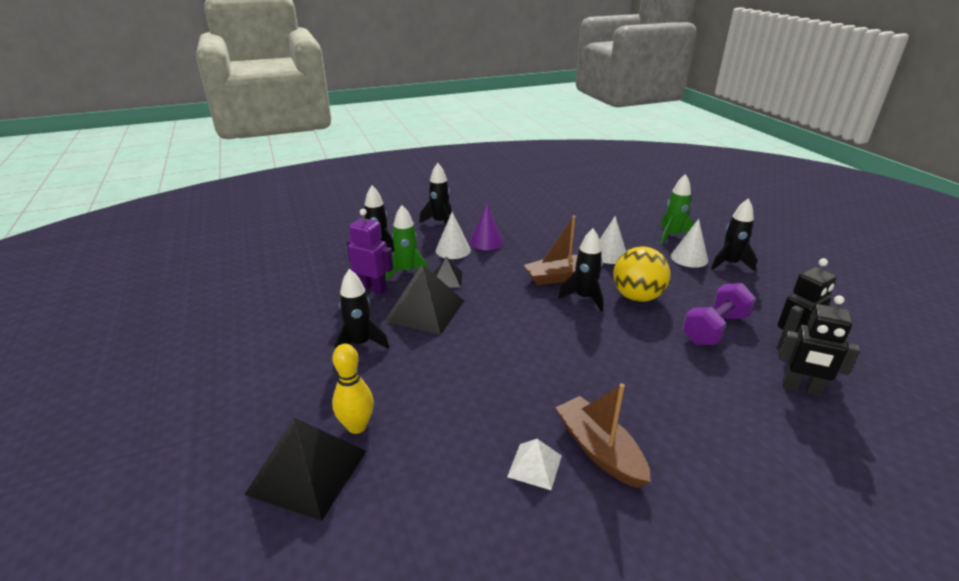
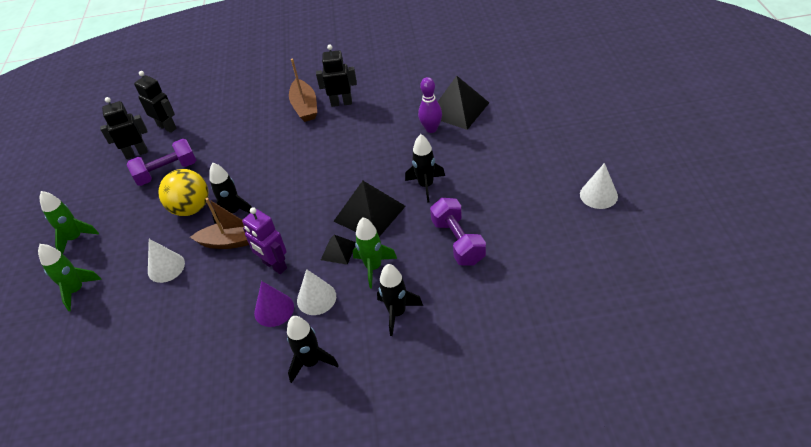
camera: 160 degrees left, 15 degrees up
yellow bowling pin [332,344,374,434] -> purple bowling pin [418,77,442,133]
purple robot [346,209,393,295] -> purple robot moved to [242,207,287,274]
white pyramid [507,439,562,490] -> black robot [316,45,357,107]
white cone [671,219,708,268] -> white cone moved to [580,163,618,209]
black rocket [711,198,757,272] -> green rocket [39,191,99,254]
none -> purple dumbbell [430,198,486,265]

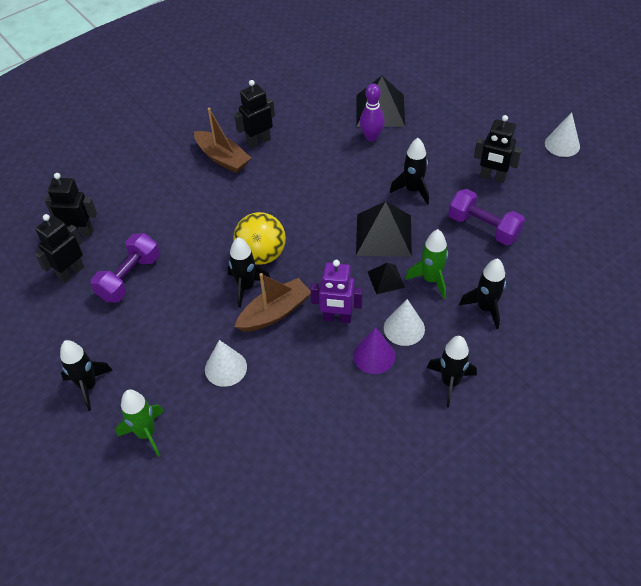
camera: 35 degrees left, 5 degrees up
green rocket [39,191,99,254] -> black rocket [60,340,113,411]
yellow ball [158,169,208,216] -> yellow ball moved to [233,212,286,265]
none -> black robot [474,115,522,183]

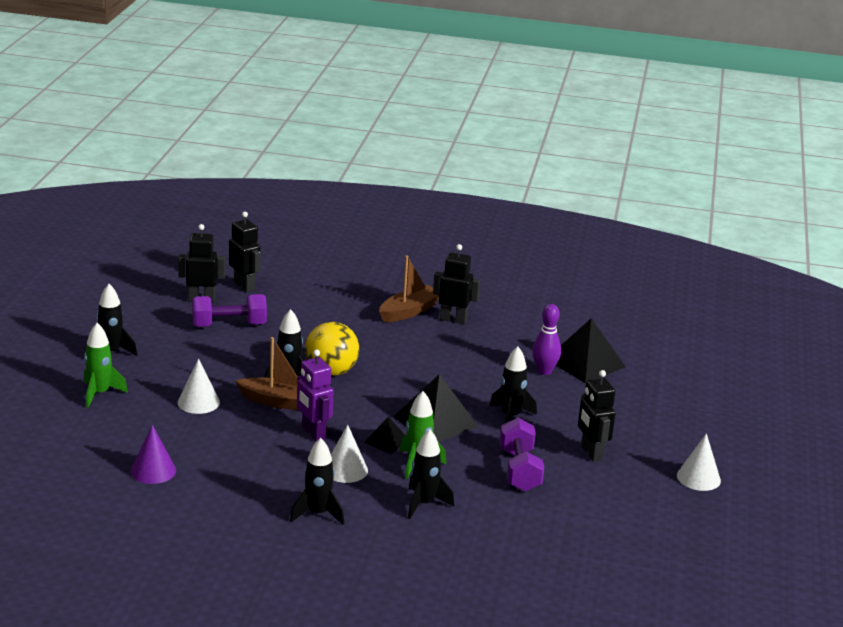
camera: 45 degrees right, 25 degrees down
brown boat [194,108,251,173] -> brown boat turned 135 degrees counterclockwise [379,255,439,322]
purple cone [353,327,395,374] -> purple cone moved to [130,425,176,484]

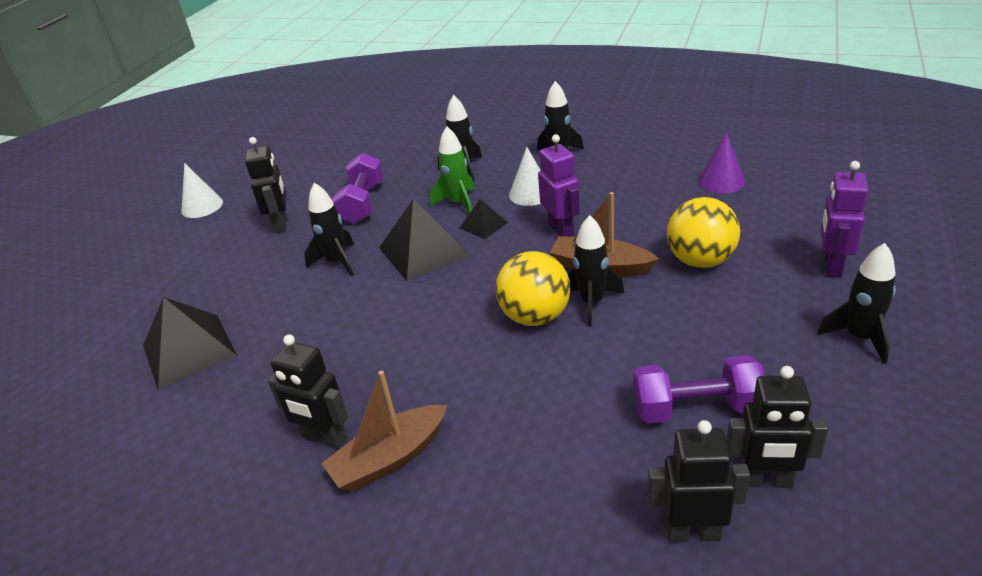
camera: 165 degrees left, 10 degrees up
green rocket [84,323,128,408] -> purple robot [821,161,869,277]
white cone [178,358,220,414] -> yellow ball [667,197,740,268]
black robot [229,211,261,292] -> black robot turned 120 degrees clockwise [647,420,750,542]
purple bowling pin [532,304,561,375] -> none

